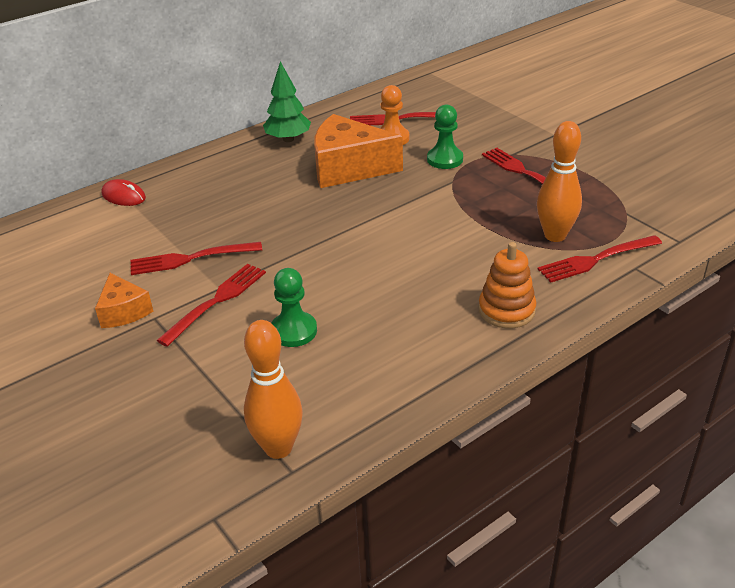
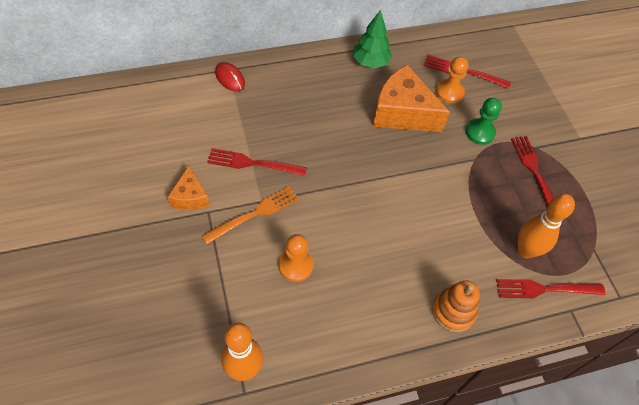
camera: 15 degrees right, 20 degrees up
red fork [157,264,266,347] -> orange fork [202,186,299,244]
green pawn [271,268,317,347] -> orange pawn [279,234,313,282]

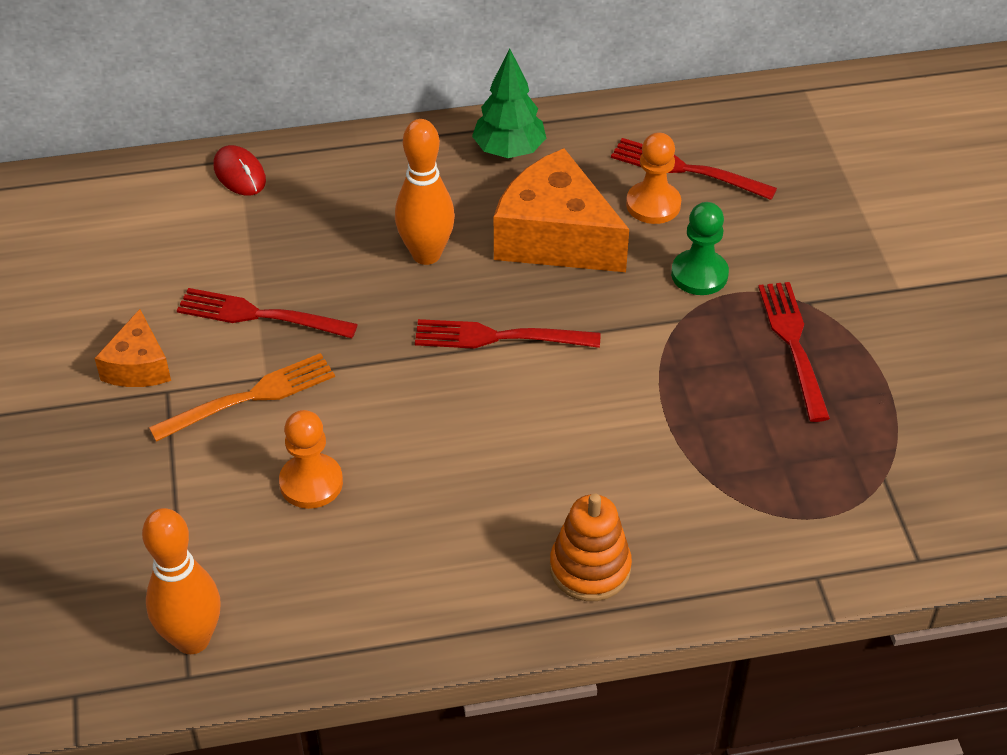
camera: 10 degrees right, 10 degrees down
red fork [496,279,605,298] -> red fork moved to [415,319,601,349]
orange bowling pin [518,194,575,258] -> orange bowling pin moved to [395,119,455,265]

